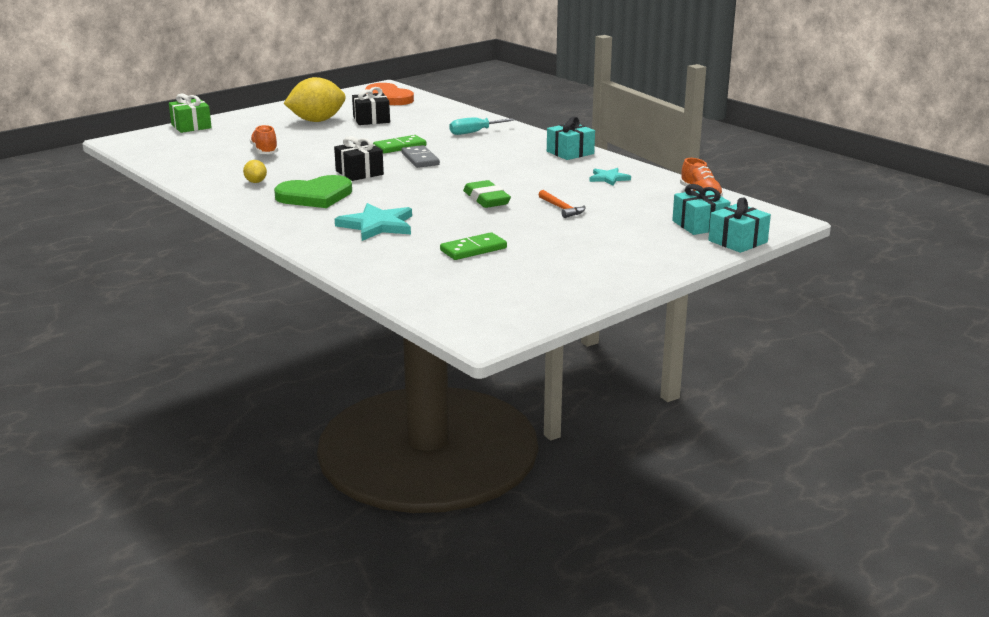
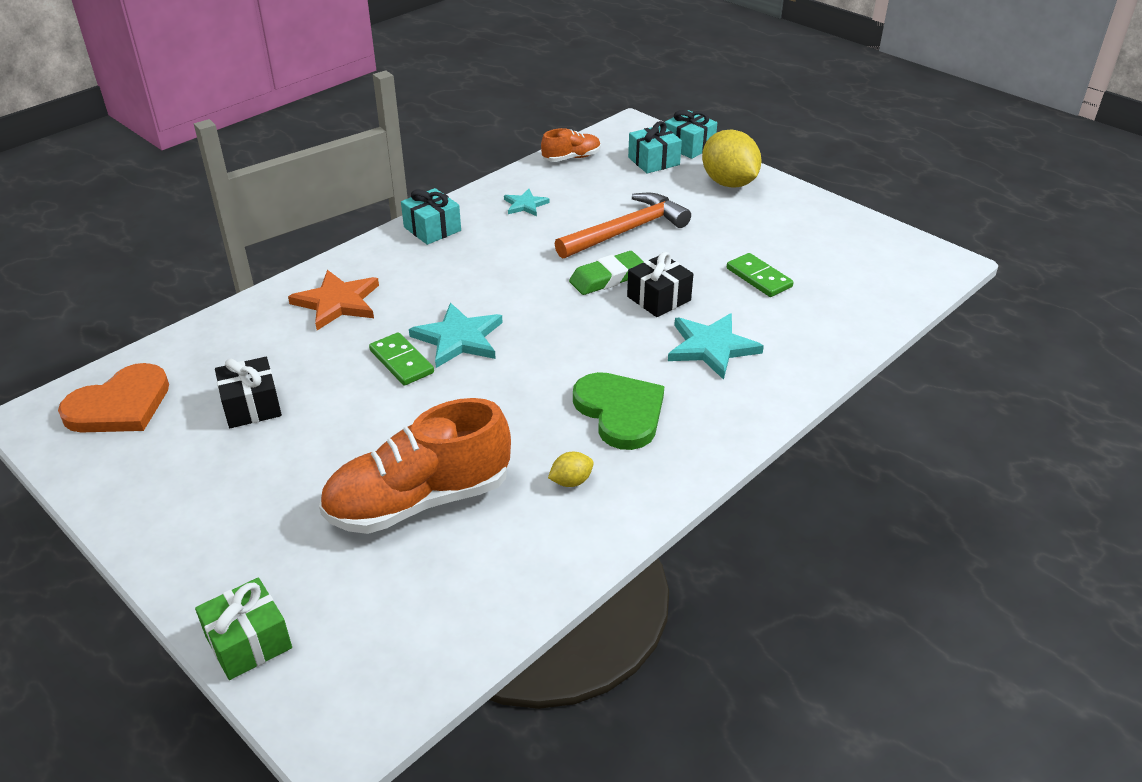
camera: 95 degrees left, 15 degrees up
orange shoe [250,125,278,154] -> orange shoe [319,398,511,534], size x2.02
yellow lemon [284,77,346,122] -> yellow lemon moved to [702,130,761,188]
black gift [334,136,384,181] -> black gift moved to [627,252,693,317]
grey domino [401,145,440,168] -> turquoise star [409,303,503,368]
turquoise screwdriver [449,117,515,135] -> orange star [288,270,379,330]
orange hammer [539,190,586,218] -> orange hammer [555,193,691,259], size x2.10

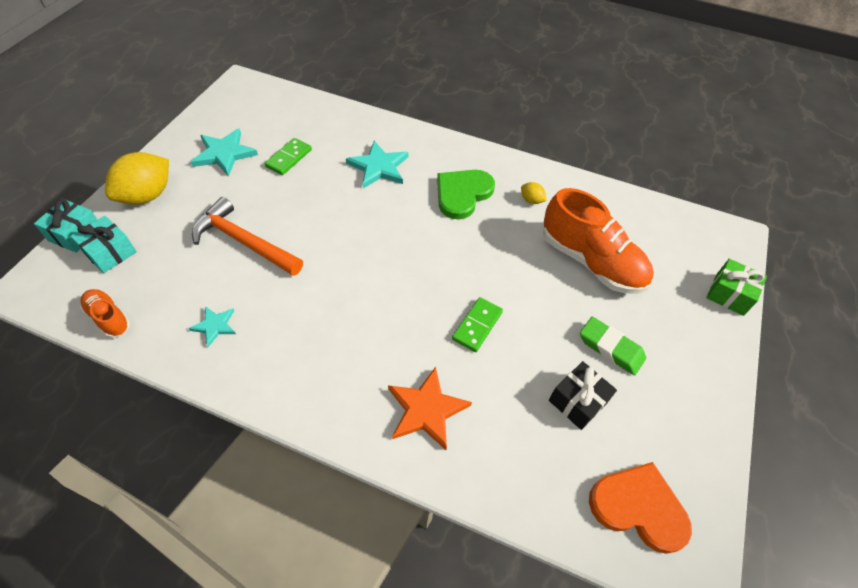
camera: 115 degrees left, 15 degrees up
turquoise gift [401,188,461,245] -> none
turquoise star [409,303,503,368] -> turquoise star moved to [191,129,258,177]
green eraser [569,251,644,295] -> green eraser moved to [580,317,646,375]
black gift [627,252,693,317] -> none

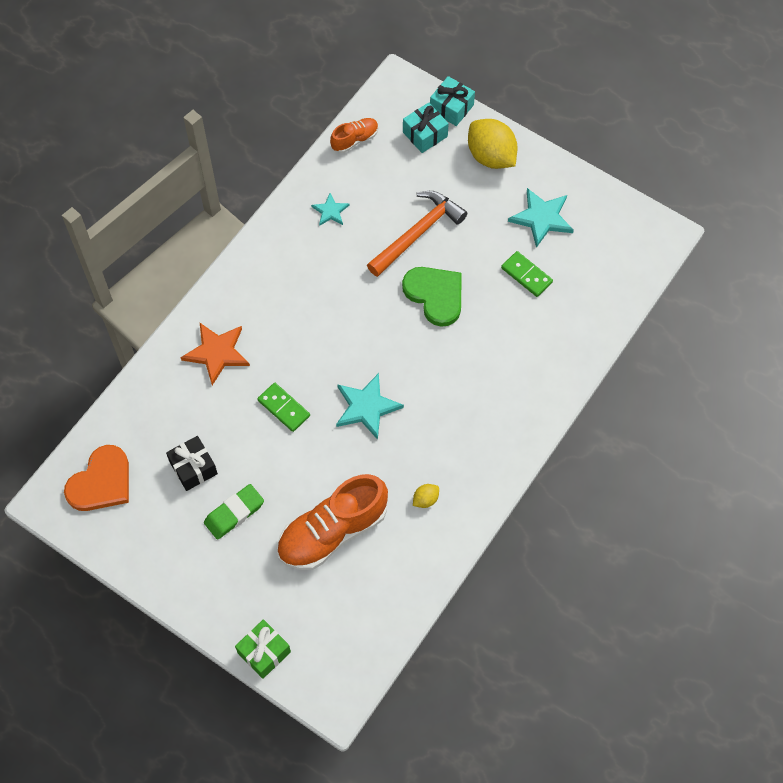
camera: 105 degrees right, 10 degrees up
turquoise star [346,141,409,188] -> turquoise star moved to [336,373,404,440]
green heart [437,170,495,219] -> green heart moved to [402,267,462,327]

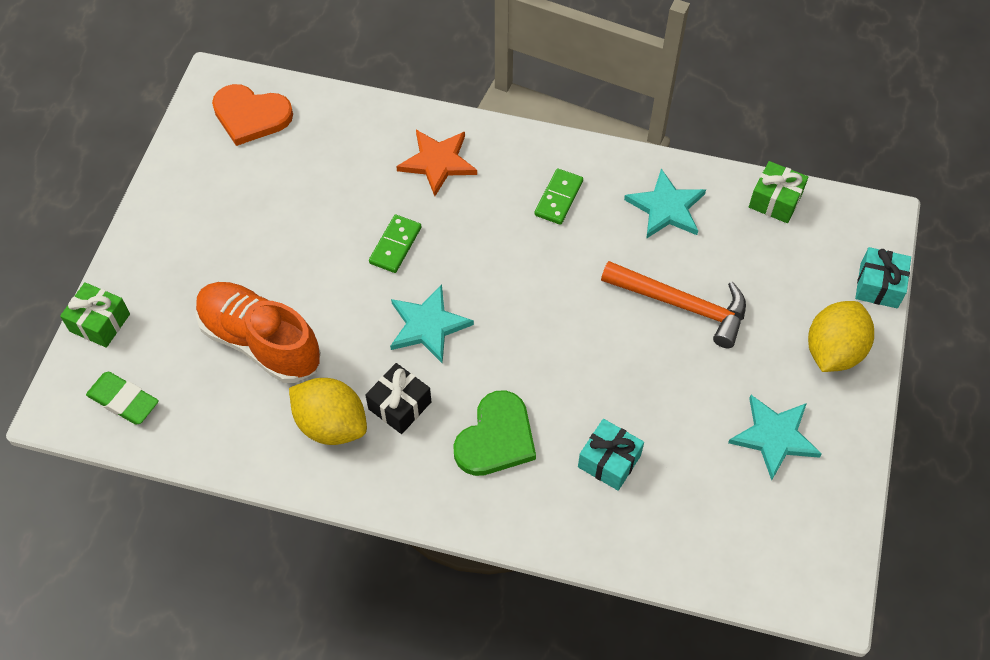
camera: 70 degrees right, 5 degrees down
black gift [166,436,218,491] -> black gift moved to [365,363,431,434]
green eraser [204,484,264,540] -> green eraser moved to [86,371,159,424]
turquoise star [311,193,350,226] -> turquoise star [624,169,706,239], size x1.72
orange shoe [330,118,379,153] -> green gift [749,161,808,223]
green heart [402,267,462,327] -> green heart moved to [453,390,536,476]
turquoise gift [403,102,449,153] -> turquoise gift moved to [578,419,644,491]
yellow lemon [413,484,439,508] -> yellow lemon [289,378,367,445], size x2.24
green domino [501,251,553,297] -> green domino moved to [534,168,583,225]

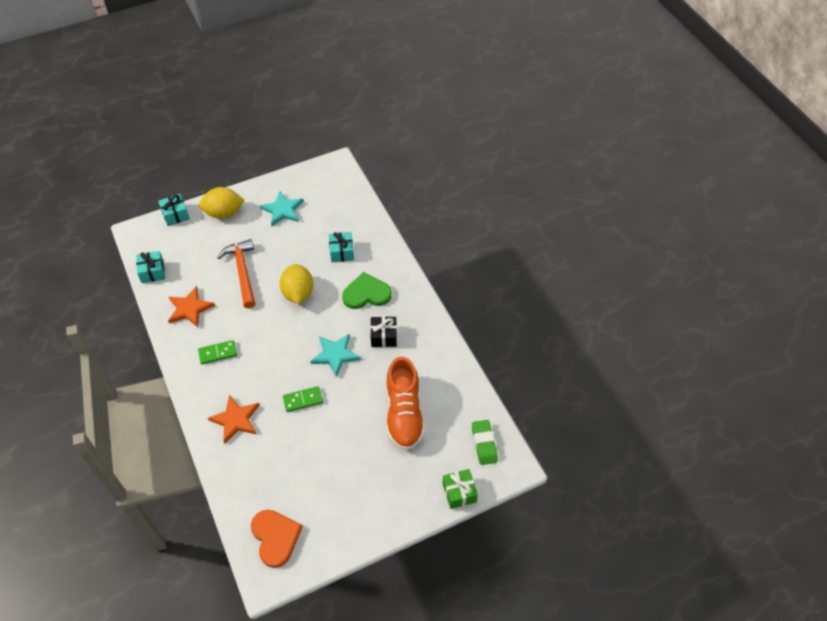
camera: 130 degrees left, 5 degrees down
yellow lemon [289,378,367,445] -> yellow lemon moved to [280,264,313,304]
turquoise star [624,169,706,239] -> orange star [168,286,215,327]
green gift [749,161,808,223] -> turquoise gift [136,251,165,283]

